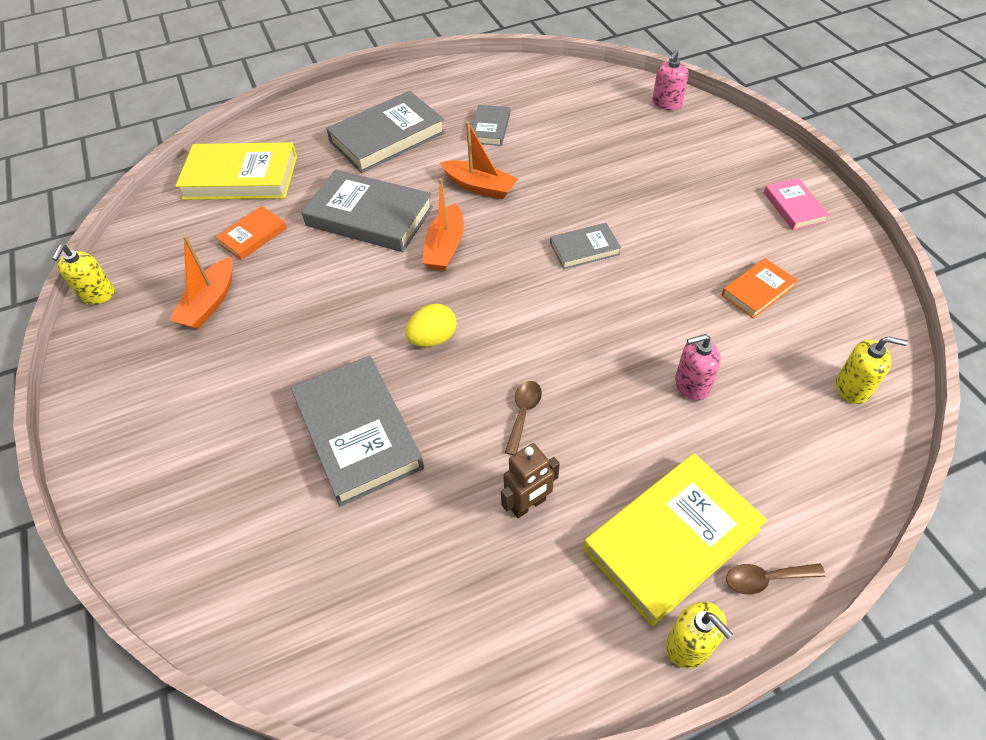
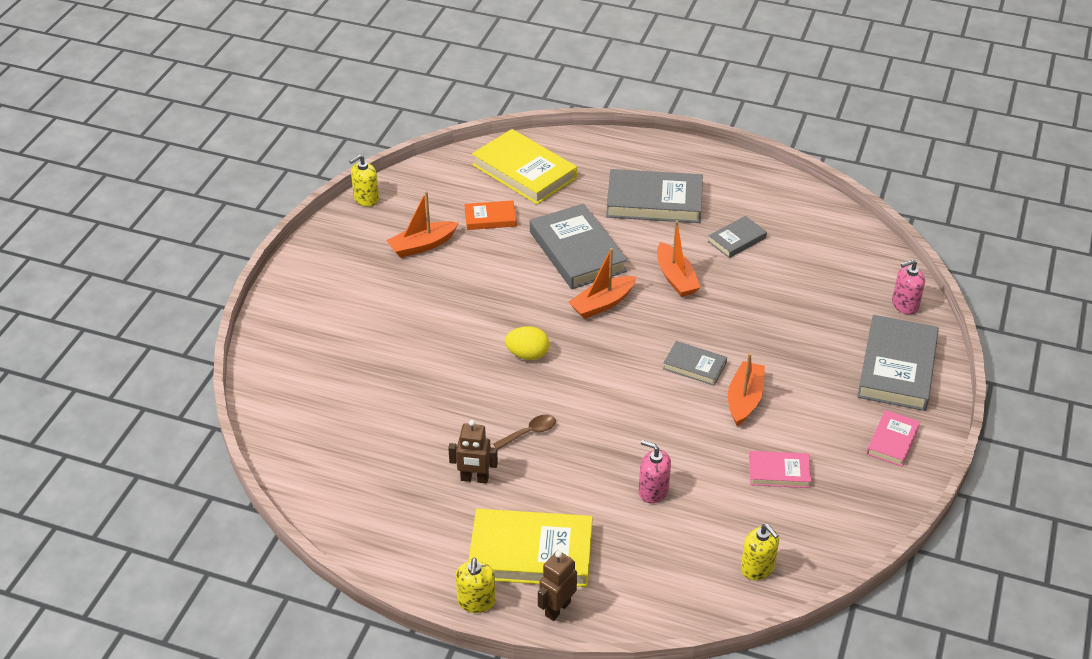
camera: 40 degrees right, 10 degrees down
grey book [291,356,424,506] -> grey book moved to [857,315,939,411]
orange book [722,258,797,319] -> pink book [749,451,811,488]
brown spoon [726,563,826,595] -> brown robot [538,551,577,621]
none -> orange boat [728,353,765,426]

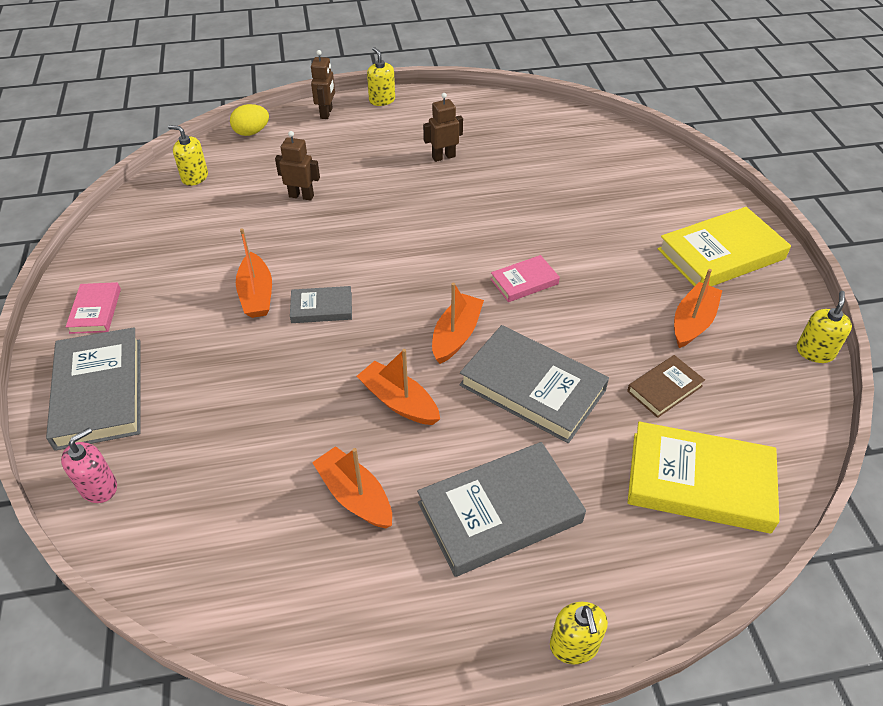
camera: 150 degrees right, 5 degrees up
orange book [464,200,517,230] -> brown book [627,355,705,418]
yellow book [468,509,592,587] -> yellow book moved to [658,207,791,287]
brown spoon [493,415,556,450] -> none
yellow egg [505,326,549,360] -> yellow egg moved to [230,104,269,136]
pink soap dispenser [639,440,671,503] -> brown robot [275,131,320,201]
grey book [708,216,767,258] -> orange boat [312,446,392,528]
pink book [749,451,811,488] -> pink book moved to [491,255,560,302]
none -> yellow soap dispenser [550,602,608,664]

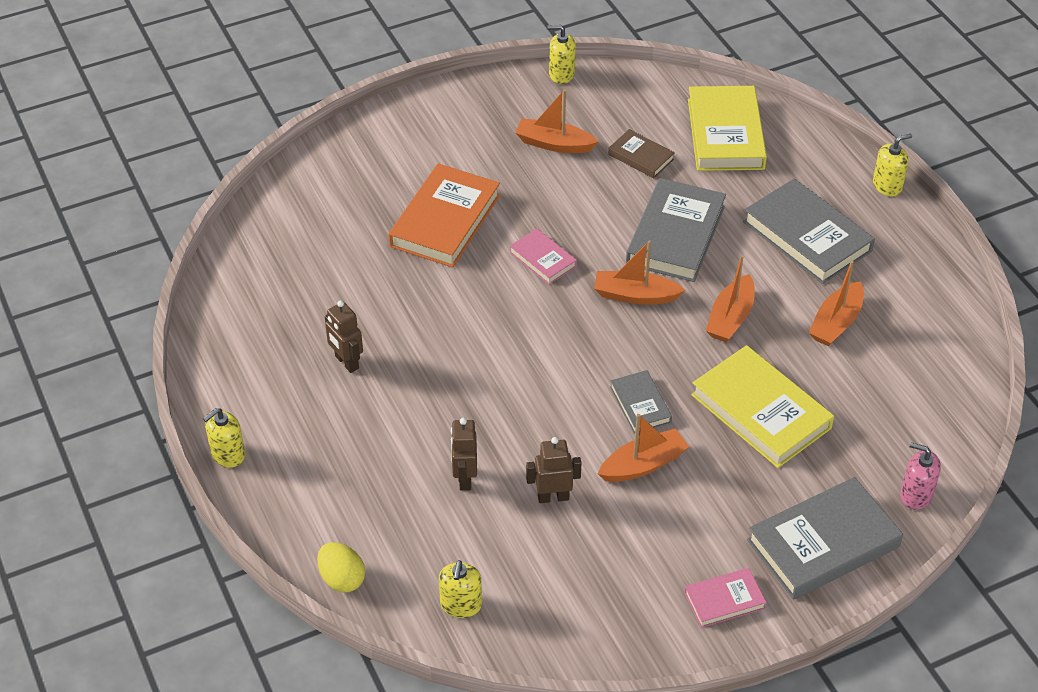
camera: 105 degrees left, 0 degrees up
brown robot [311,50,335,119] -> brown robot moved to [526,437,581,503]
yellow book [658,207,791,287] -> yellow book moved to [691,345,834,468]
none -> orange book [388,163,500,268]

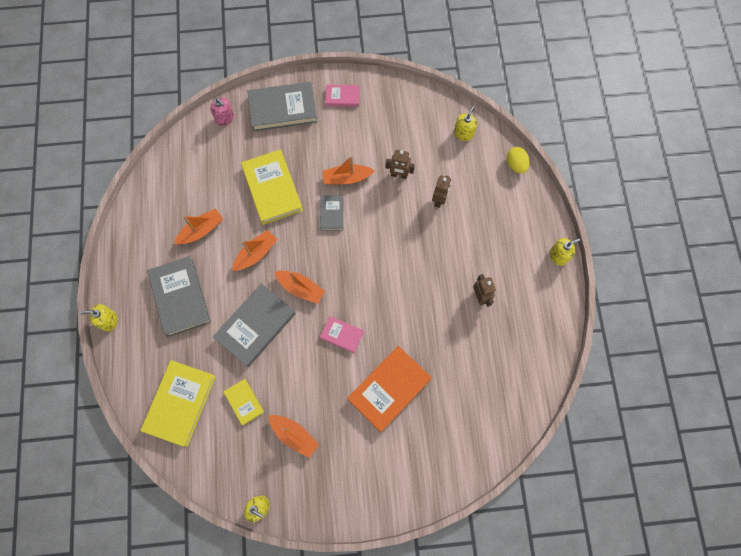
camera: 160 degrees left, 25 degrees up
pink book [510,229,577,285] -> pink book turned 45 degrees counterclockwise [320,316,364,353]
brown book [608,129,675,178] -> yellow book [223,379,264,425]

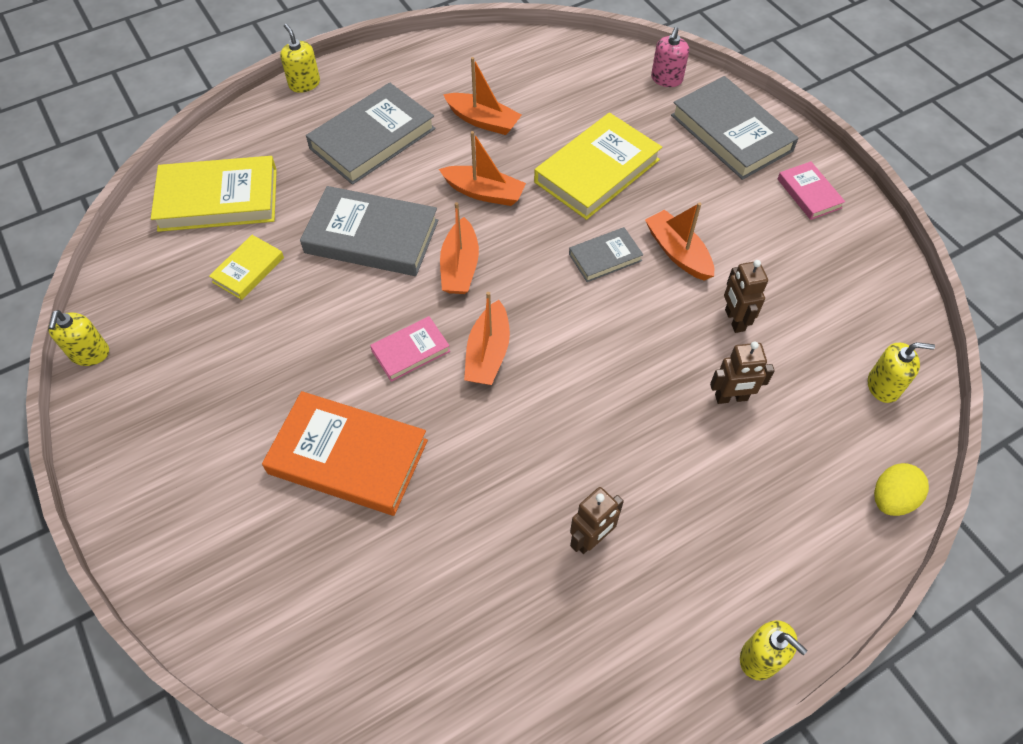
camera: 65 degrees right, 15 degrees down
orange boat [268,415,319,458] -> orange boat moved to [464,292,510,385]
pink book [320,316,364,353] -> pink book turned 60 degrees clockwise [370,316,450,382]

